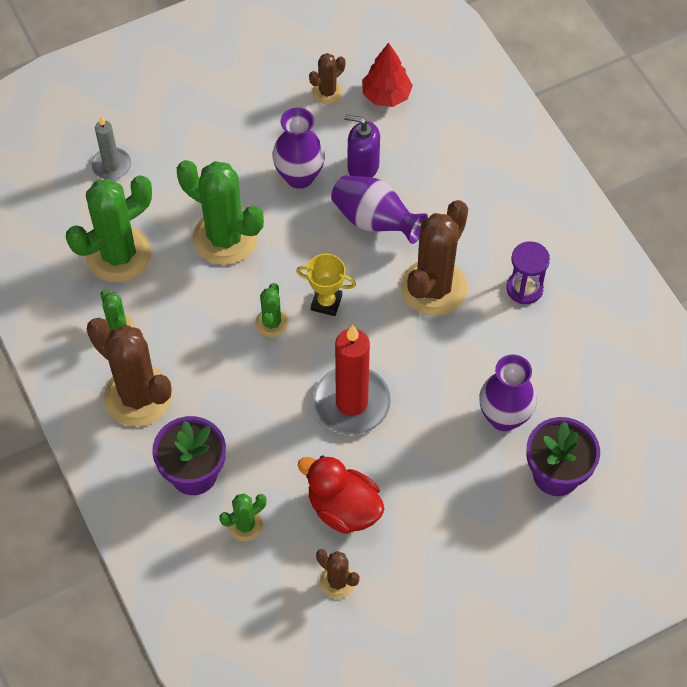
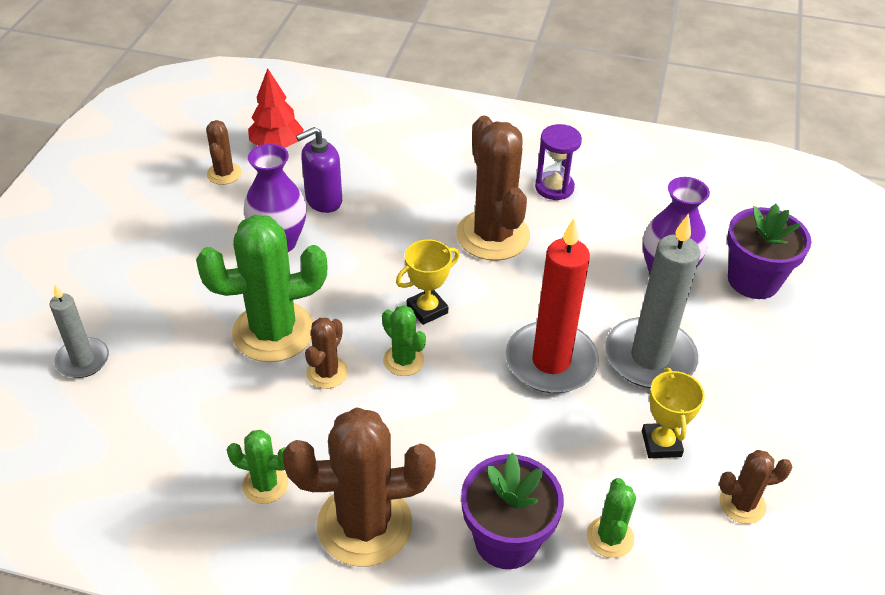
camera: 50 degrees left, 15 degrees down
green cactus [66,175,152,282] -> none
red duck [298,455,384,534] -> yellow trophy [642,368,705,458]
purple vase [331,175,428,244] -> none
none -> brown cactus [305,318,348,389]
none -> grey candle [605,214,700,388]

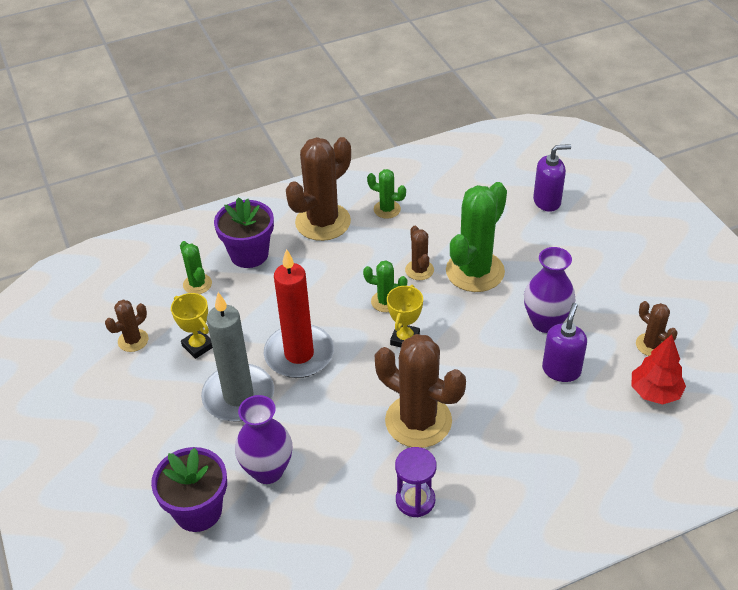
camera: 145 degrees right, 0 degrees up
grey candle [50,285,109,378] -> purple soap dispenser [533,144,571,212]
green cactus [227,430,289,504] -> green cactus turned 45 degrees clockwise [367,169,406,219]

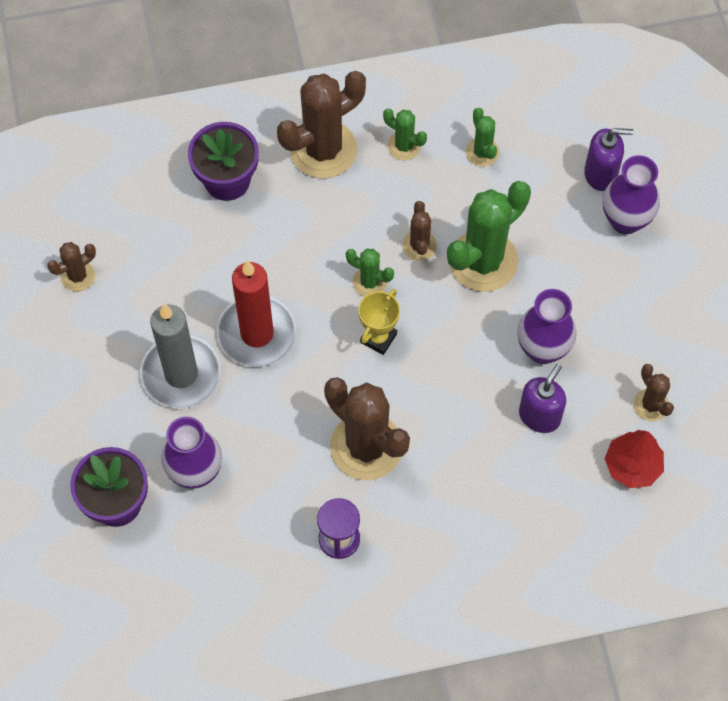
camera: 10 degrees right, 20 degrees up
yellow trophy [171,293,213,359] -> none
green cactus [180,241,212,294] -> green cactus moved to [466,108,499,167]
none -> purple vase [603,155,660,234]

